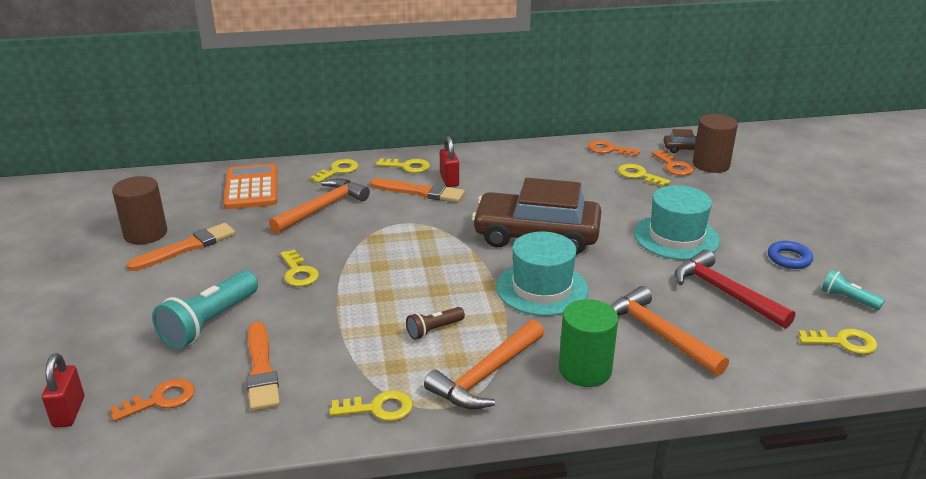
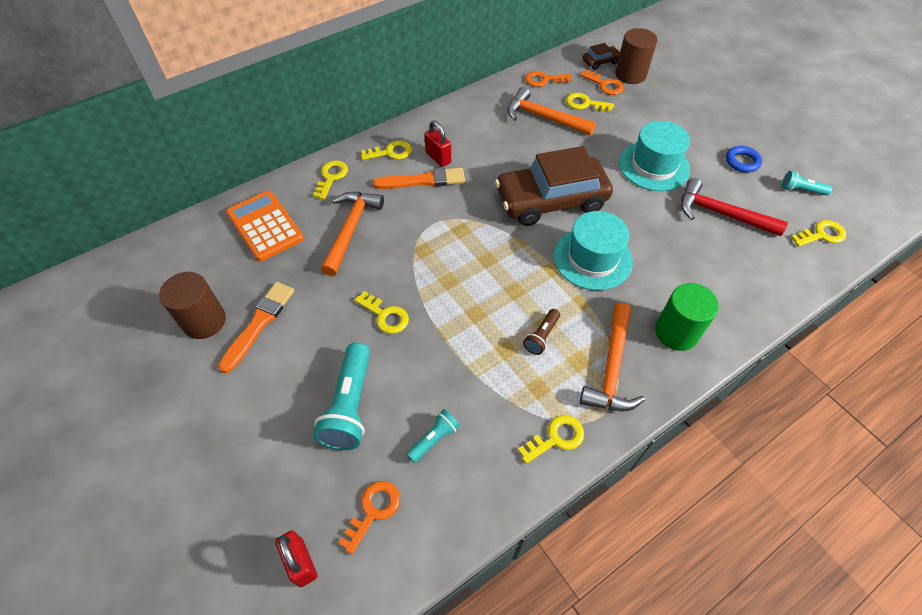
camera: 25 degrees left, 25 degrees up
orange brush [246,322,280,411] -> turquoise flashlight [406,409,460,463]
orange hammer [611,286,729,376] -> orange hammer moved to [508,87,596,135]

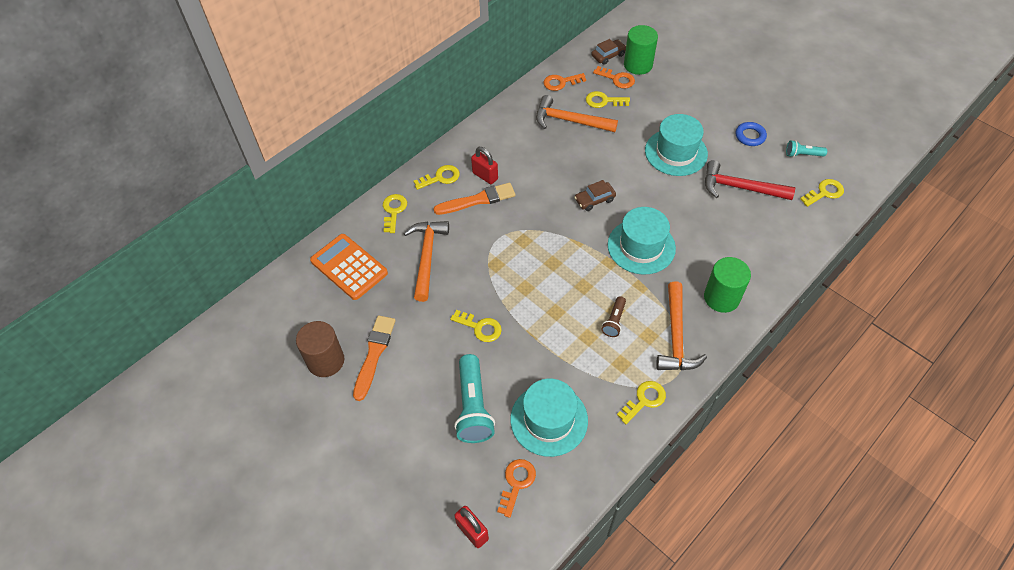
camera: 10 degrees left, 0 degrees up
turquoise flashlight [406,409,460,463] -> turquoise hat [510,379,588,457]
brown car [495,146,613,226] -> brown car [574,180,616,211], size x0.41
brown cylinder [615,28,657,84] -> green cylinder [624,25,658,75]

